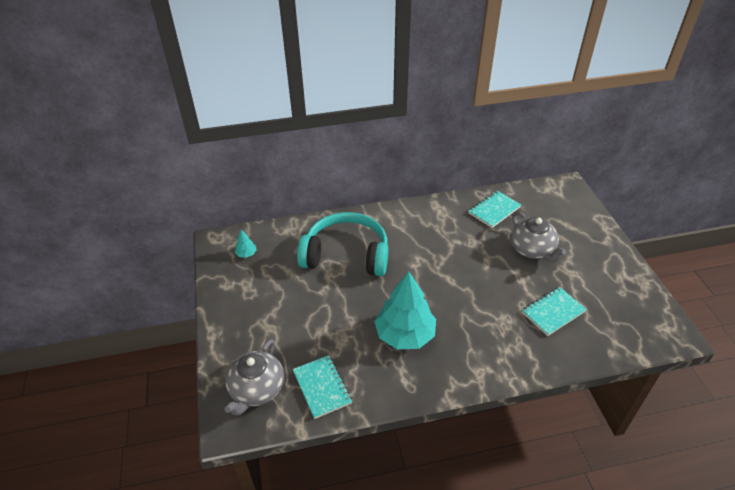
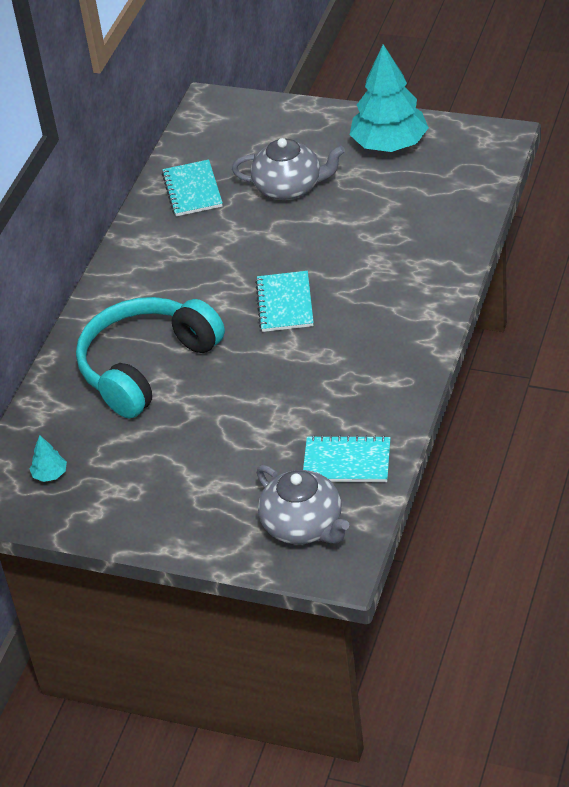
camera: 55 degrees left, 0 degrees up
turquoise tree [374,271,436,350] -> turquoise tree moved to [350,44,429,152]
turquoise notebook [522,287,587,336] -> turquoise notebook moved to [255,271,314,332]

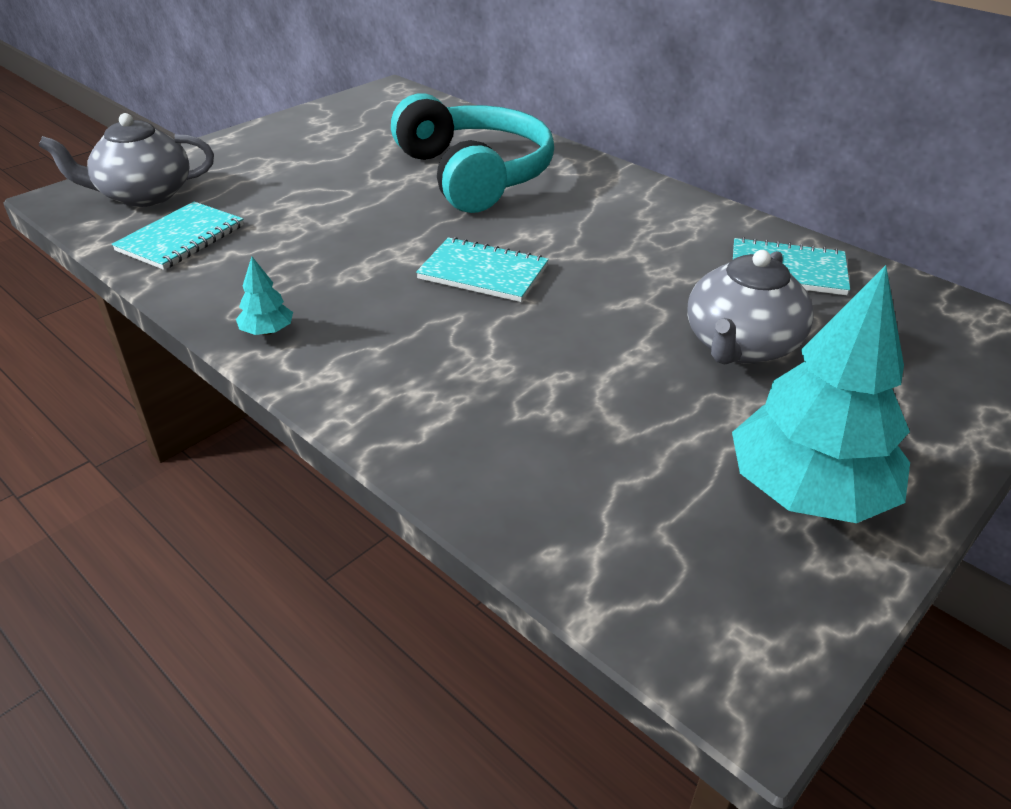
camera: 110 degrees right, 5 degrees down
turquoise tree [30,435,67,482] -> turquoise tree moved to [236,257,293,335]

